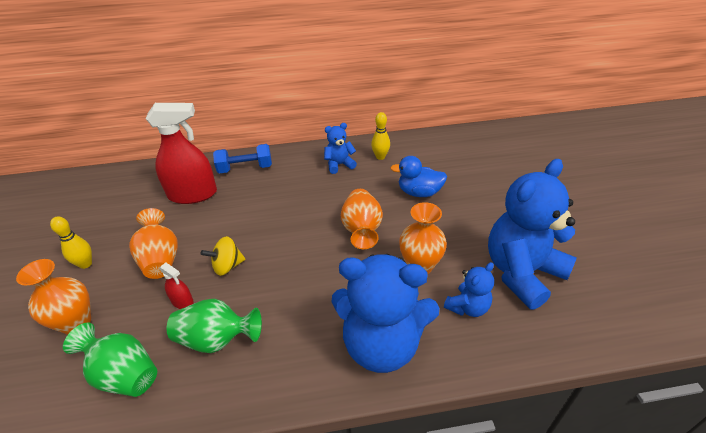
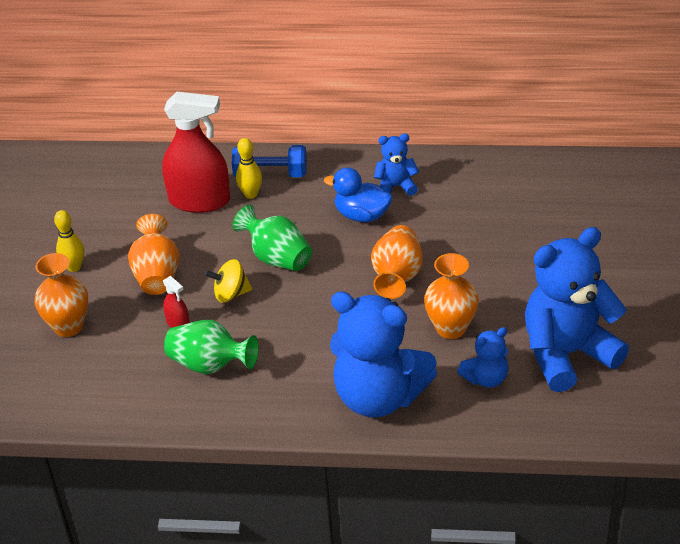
camera: 15 degrees right, 0 degrees up
green vase [63,322,157,397] -> green vase moved to [233,205,312,271]
yellow bowling pin [371,112,390,160] -> yellow bowling pin moved to [236,138,262,199]
blue duck [390,156,447,197] -> blue duck moved to [324,167,392,222]

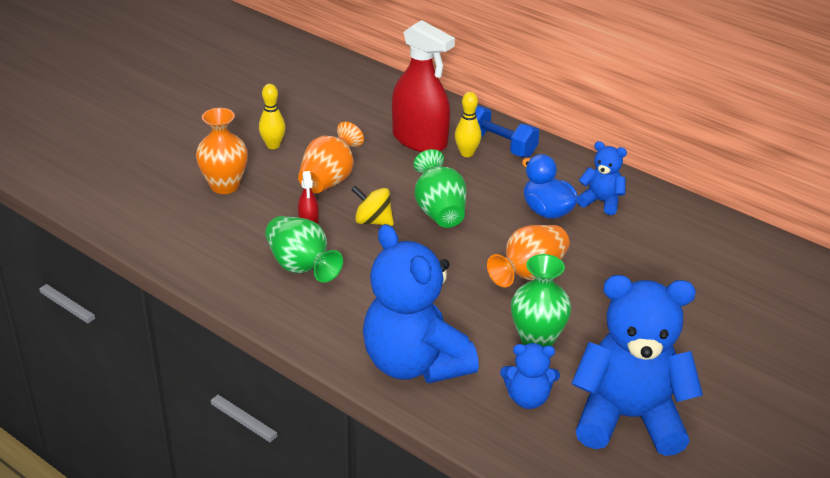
camera: 30 degrees right, 5 degrees down
orange vase [424,253,479,339] -> green vase [511,254,571,347]

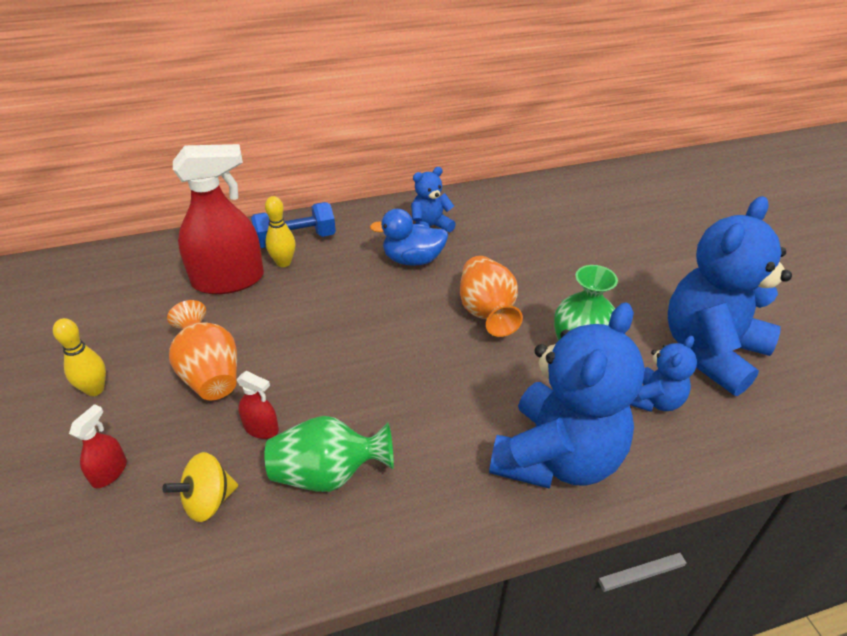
camera: 55 degrees left, 5 degrees up
orange vase [196,108,248,194] -> red spray bottle [69,404,127,488]
yellow spinning top [351,186,394,226] -> yellow spinning top moved to [162,452,238,522]
blue teddy bear [363,224,479,383] -> blue teddy bear turned 60 degrees counterclockwise [489,302,645,489]
green vase [414,149,467,228] -> none

